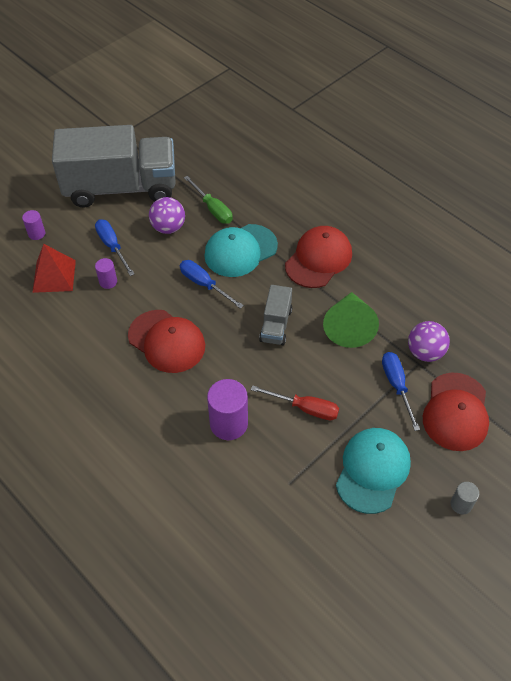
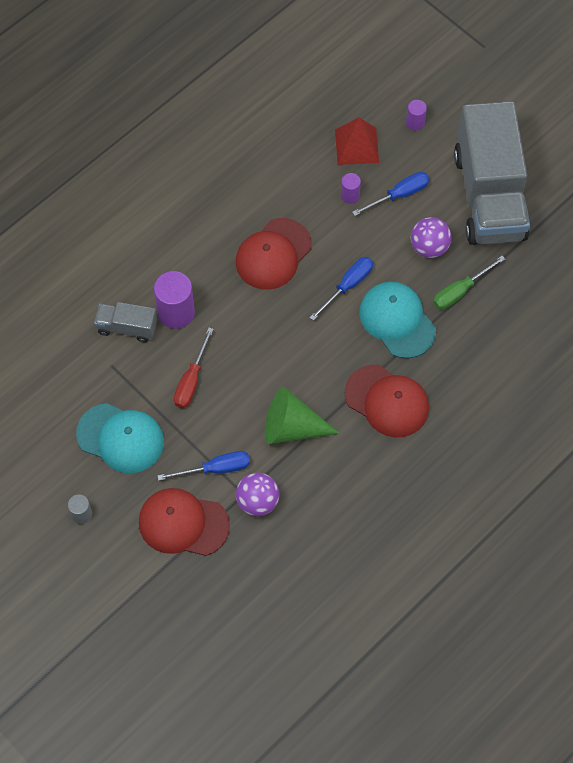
camera: 90 degrees right, 10 degrees up
grey truck [259,285,292,345] -> grey truck moved to [94,302,157,342]

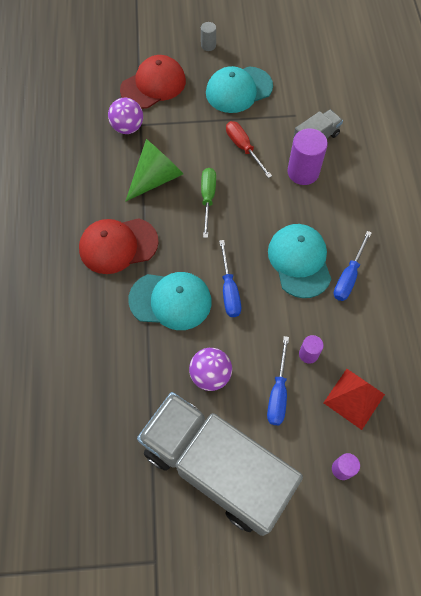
camera: 130 degrees right, 0 degrees up
blue screwdriver [157,451,250,481] -> blue screwdriver moved to [333,231,371,301]
red cap [236,218,312,290] -> turquoise cap [268,224,331,298]
green screwdriver [433,256,505,310] -> green screwdriver moved to [201,168,216,238]

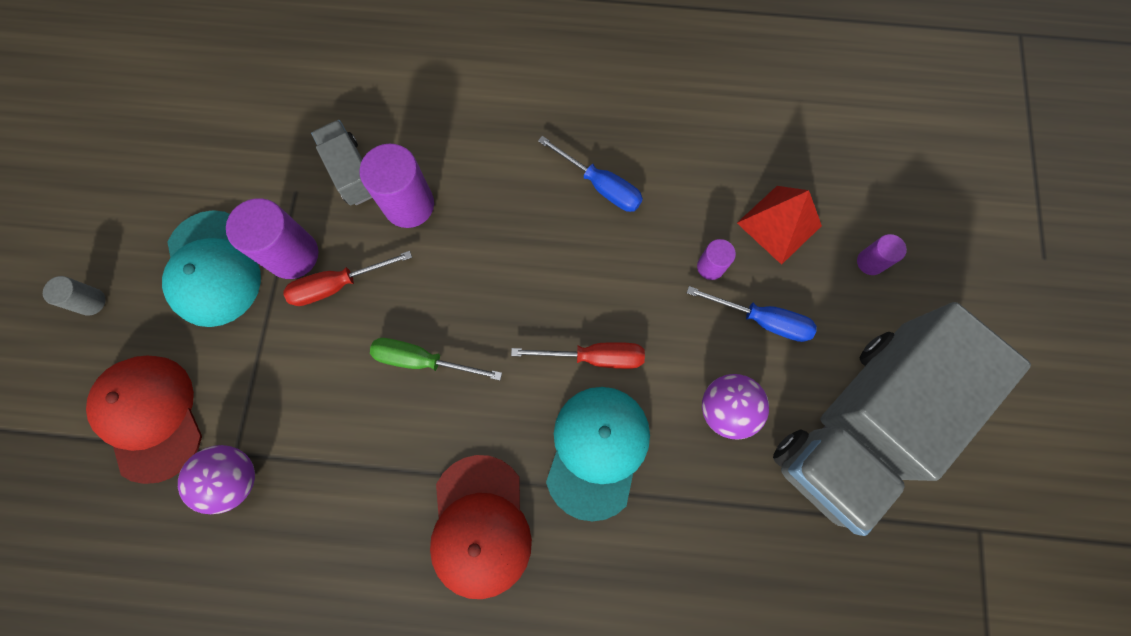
camera: 80 degrees left, 10 degrees up
green cone [125,139,183,202] -> none
blue screwdriver [219,240,241,317] -> red screwdriver [511,342,645,369]
turquoise cap [268,224,331,298] -> none
none -> purple cylinder [226,198,318,279]

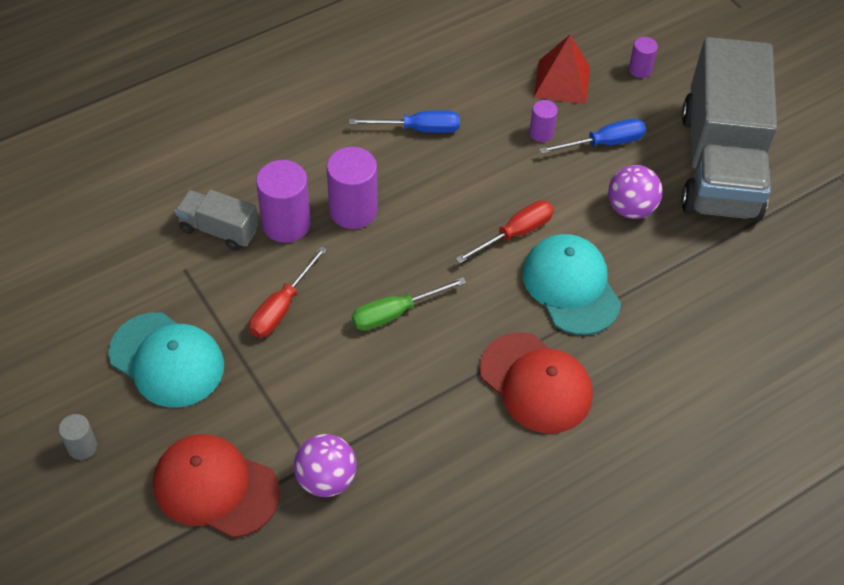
camera: 40 degrees left, 20 degrees down
purple cylinder [226,198,318,279] -> purple cylinder moved to [327,147,377,229]

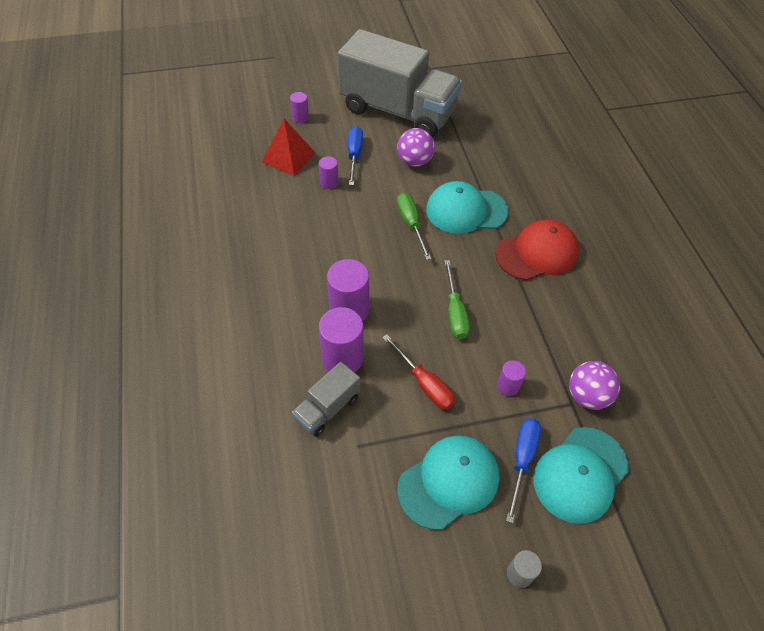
camera: 70 degrees left, 0 degrees up
red cap [153,434,280,538] -> turquoise cap [533,427,629,524]
blue screwdriver [349,110,460,133] -> blue screwdriver moved to [506,418,541,523]
red screwdriver [455,200,554,264] -> green screwdriver [397,193,432,260]
none -> purple cylinder [497,360,526,396]

